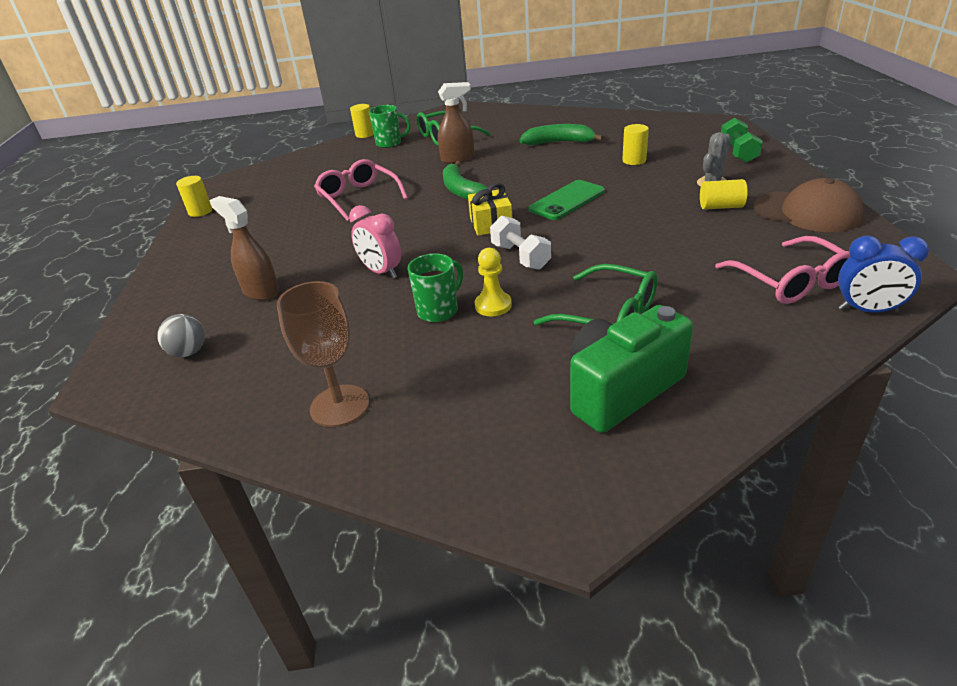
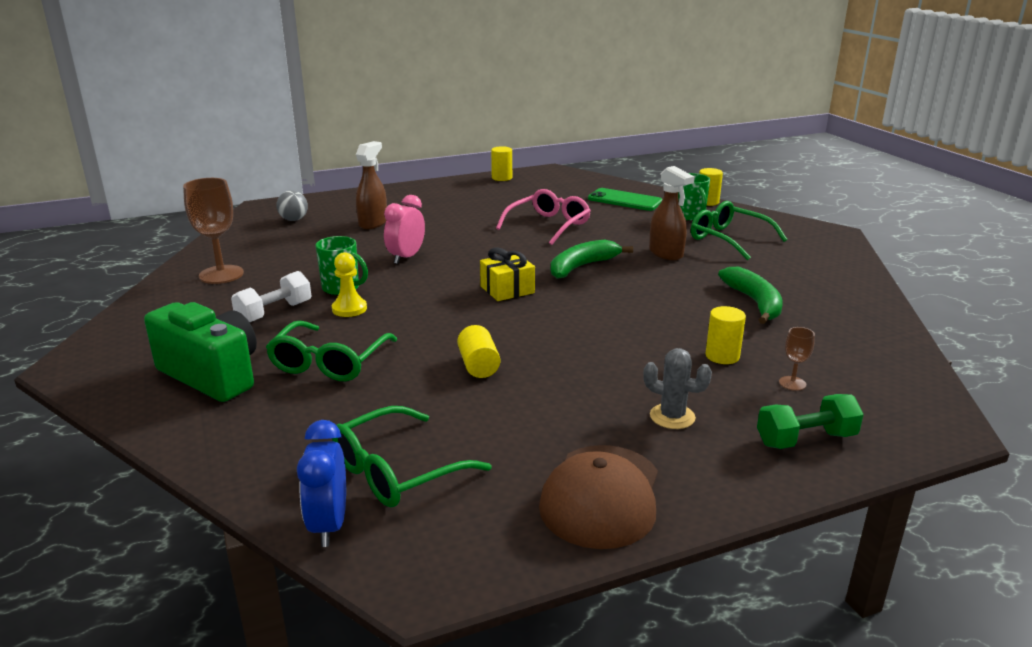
camera: 70 degrees right, 10 degrees down
white dumbbell [490,216,551,270] -> white dumbbell moved to [231,271,311,322]
green phone [529,180,605,220] -> green phone moved to [588,188,663,211]
yellow cylinder [700,179,748,210] -> yellow cylinder moved to [457,325,500,378]
pink glasses [715,236,850,304] -> green glasses [332,406,491,507]
none -> brown goblet [779,327,815,391]

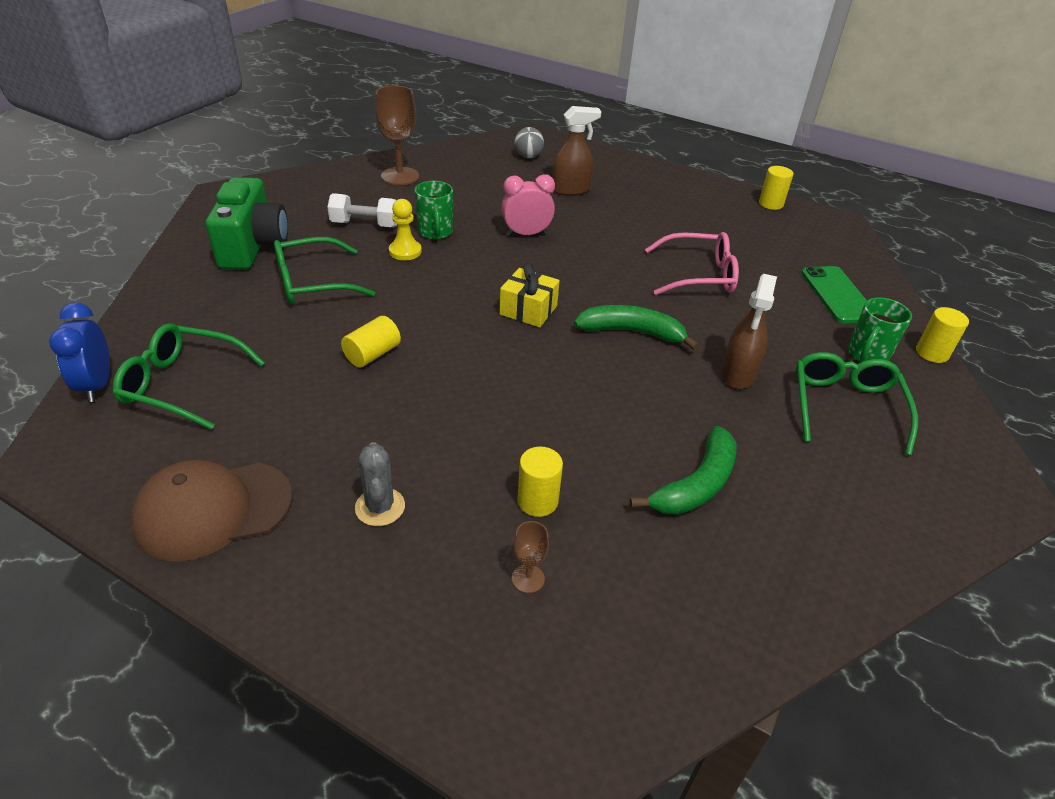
camera: 50 degrees right, 15 degrees up
blue clock [297,420,346,547] -> blue clock turned 60 degrees counterclockwise [49,302,110,402]
green dumbbell [757,394,864,449] -> none

